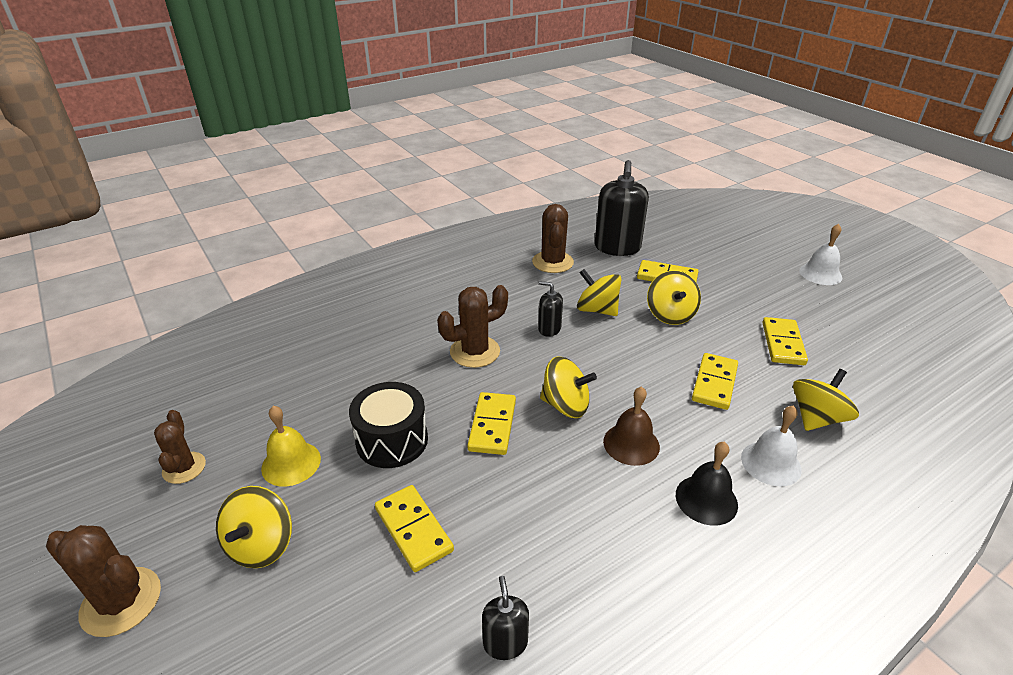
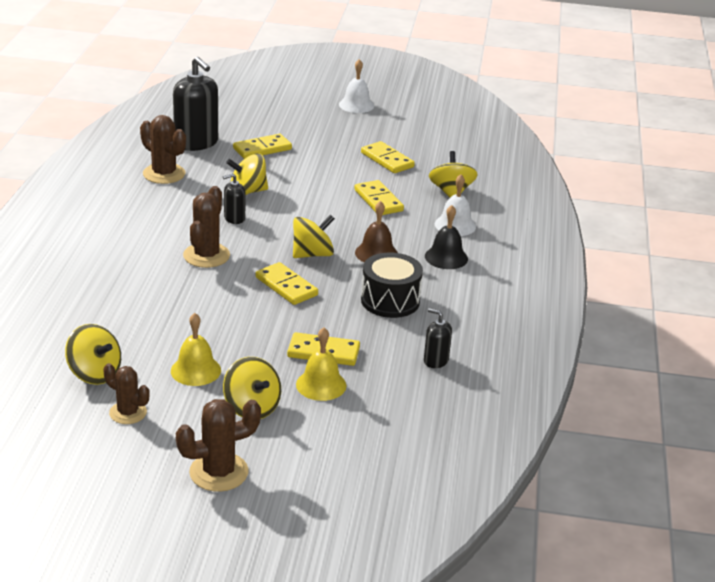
camera: 50 degrees left, 5 degrees down
black drum [349,382,428,468] -> black drum moved to [361,253,423,318]
yellow spinning top [647,270,701,325] -> yellow spinning top moved to [65,324,121,385]
none -> yellow bell [296,327,346,401]

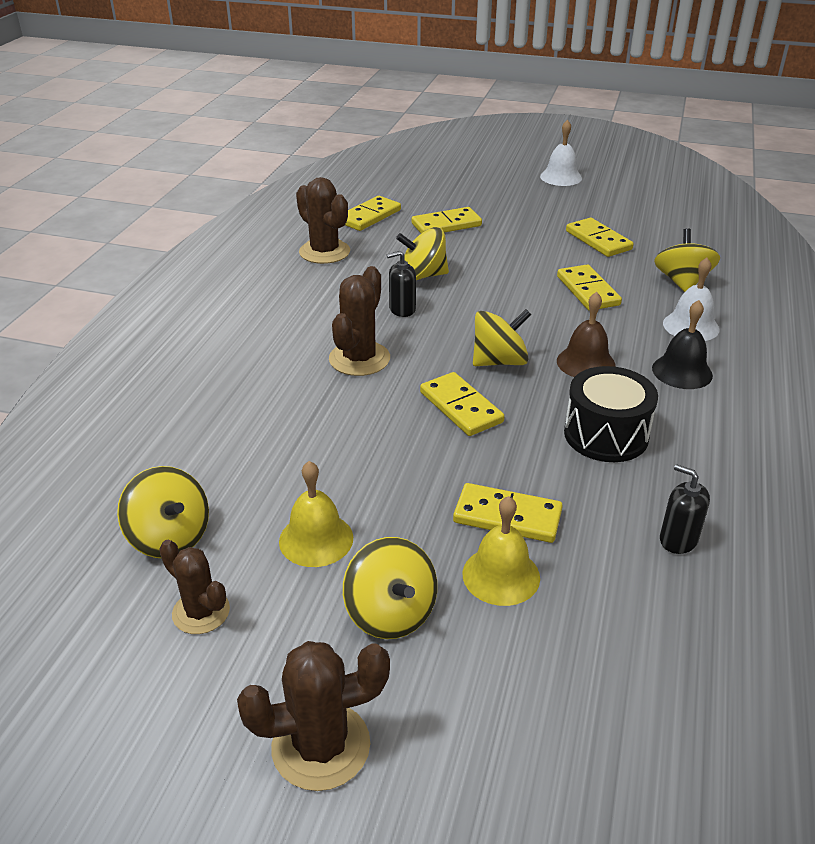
camera: 10 degrees right, 5 degrees up
black soap dispenser [173,57,218,151] -> yellow domino [345,196,401,231]

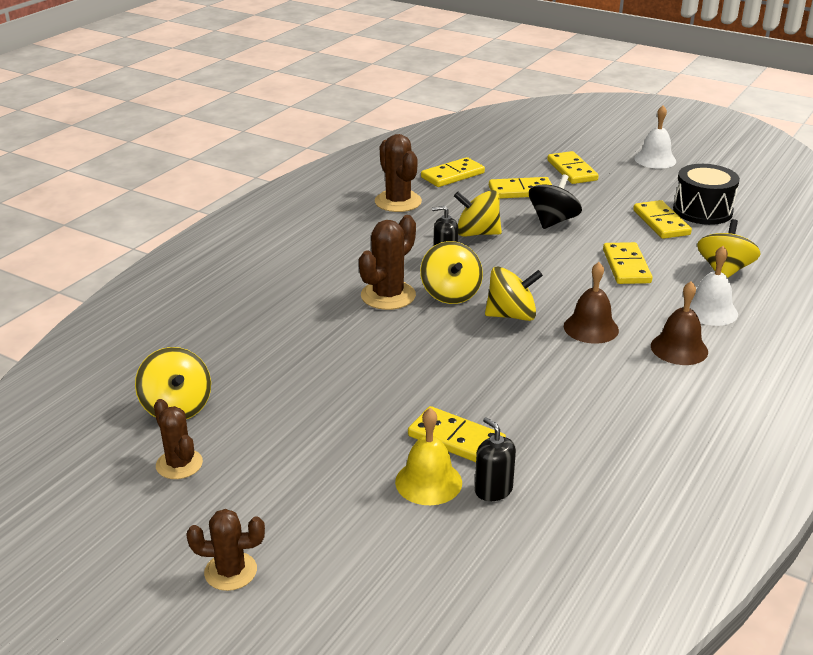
camera: 15 degrees right, 5 degrees down
brown cactus [237,641,390,791] -> brown cactus [186,509,265,591], size x0.67
yellow bell [279,461,353,567] -> none
yellow spinning top [343,537,437,639] -> yellow spinning top moved to [420,241,483,304]
yellow domino [420,372,504,436] -> yellow domino moved to [547,151,599,184]
black drum [564,366,658,462] -> black drum moved to [673,164,740,225]
black bell [652,300,713,389] -> brown bell [651,281,708,365]
black soap dispenser [660,464,710,554] -> black soap dispenser moved to [475,417,516,501]
none -> black spinning top [529,174,582,229]

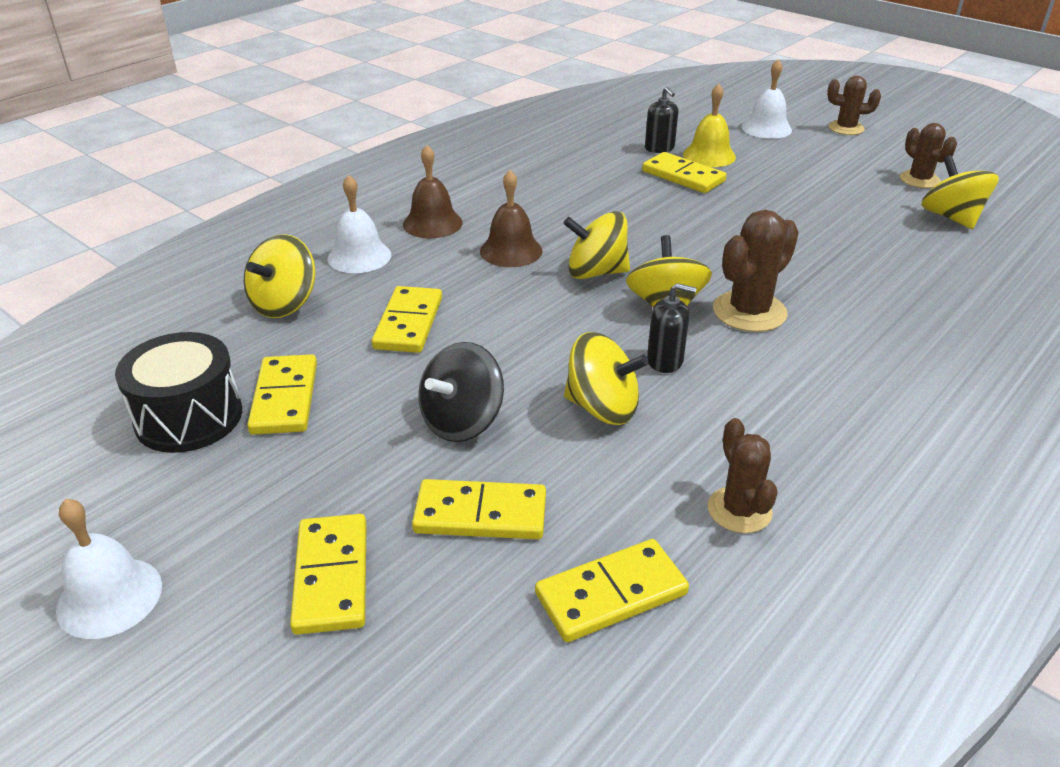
camera: 170 degrees left, 5 degrees up
brown cactus [375,134,422,212] -> brown cactus [708,418,778,533], size x0.67
none -> white bell [742,59,792,139]

